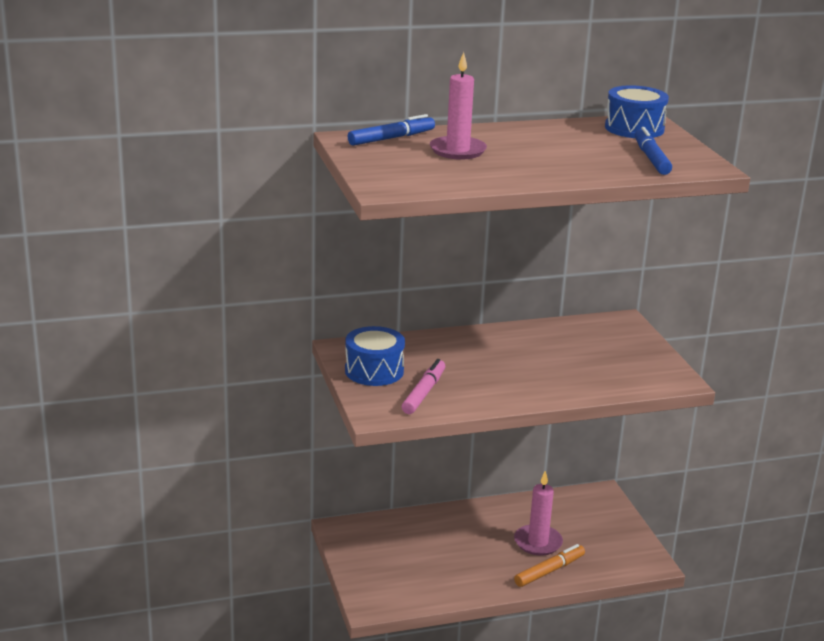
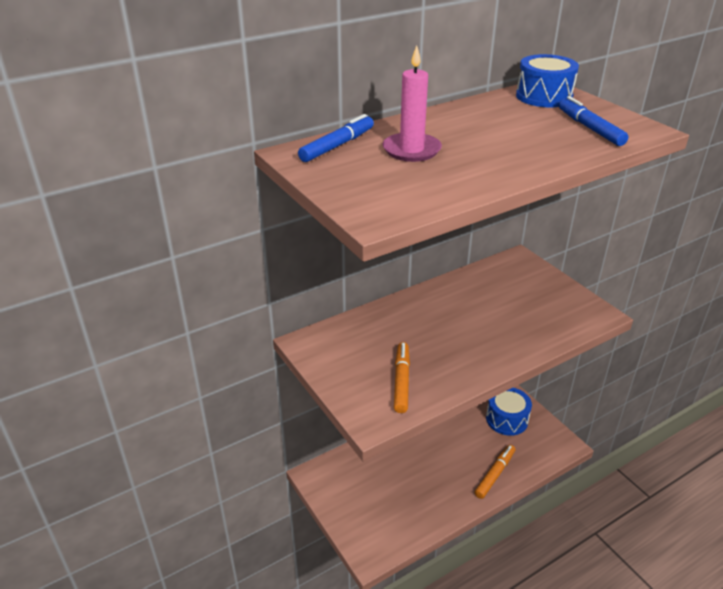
camera: 15 degrees left, 10 degrees up
blue drum [345,326,405,386] -> blue drum moved to [486,388,532,436]
pink marker [402,359,445,414] -> orange marker [394,342,410,413]
pink candle [514,471,563,556] -> none

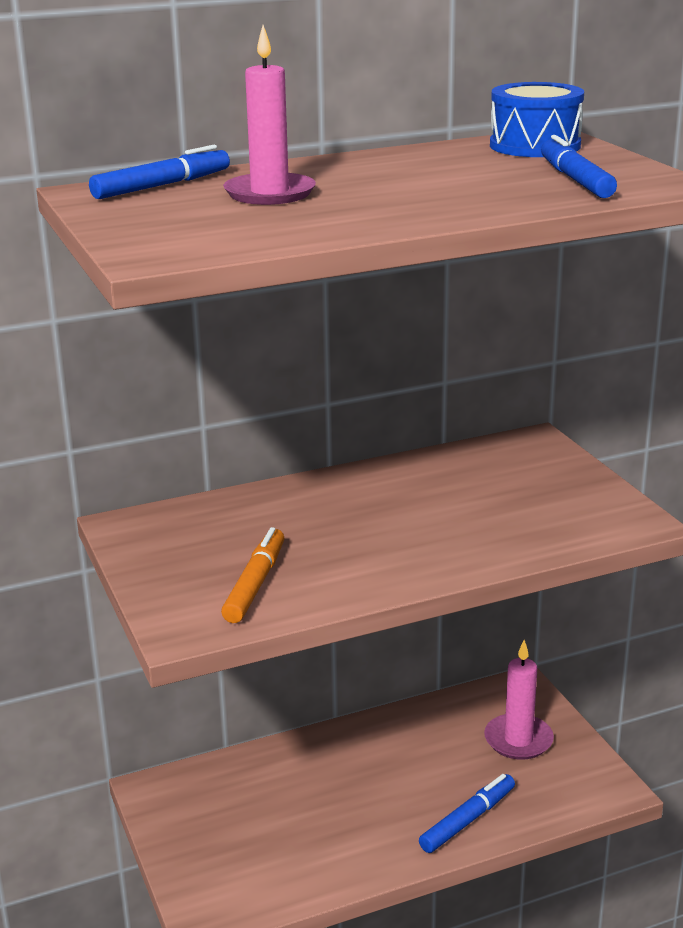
camera: 10 degrees right, 10 degrees down
orange marker [475,445,515,499] -> blue marker [419,774,515,853]
blue drum [486,388,532,436] -> pink candle [484,640,554,760]

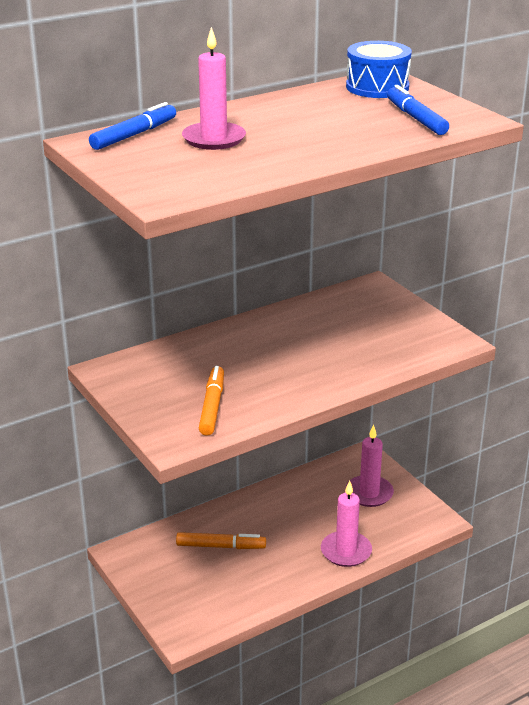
camera: 10 degrees left, 5 degrees up
blue marker [419,774,515,853] -> pink candle [321,481,372,567]
none -> orange marker [176,532,266,549]

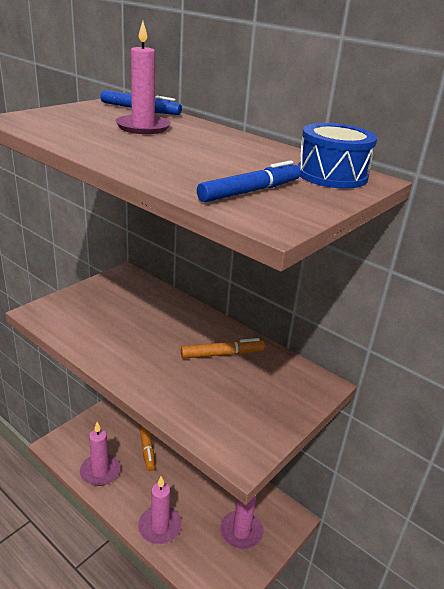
camera: 70 degrees right, 0 degrees up
orange marker [199,366,224,436] -> orange marker moved to [181,338,265,359]
none -> pink candle [80,422,120,486]

